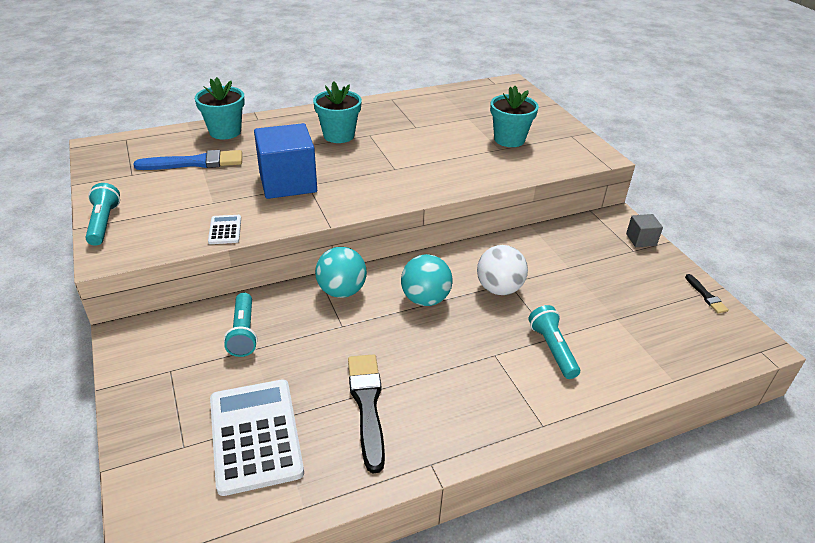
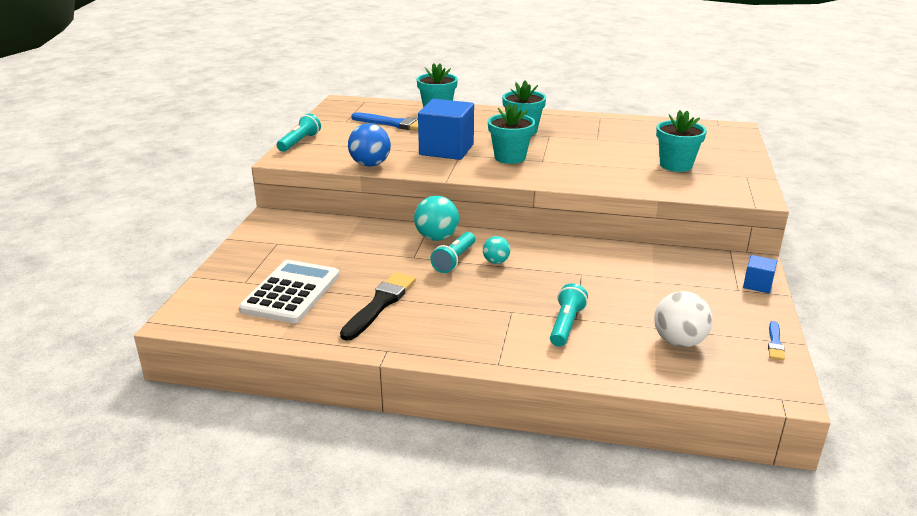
camera: 35 degrees right, 10 degrees down
white calculator [208,215,241,244] -> blue ball [348,123,391,166]
turquoise flashlight [224,293,258,357] -> turquoise flashlight moved to [430,232,475,273]
turquoise ball [401,254,453,306] -> turquoise ball [483,236,510,264], size x0.59
white ball [477,245,528,295] -> white ball moved to [654,291,713,347]
grey cube [626,214,663,247] -> blue cube [743,255,777,293]
black brush [685,274,729,314] -> blue brush [768,321,785,360]
none -> turquoise flower pot [488,103,535,164]

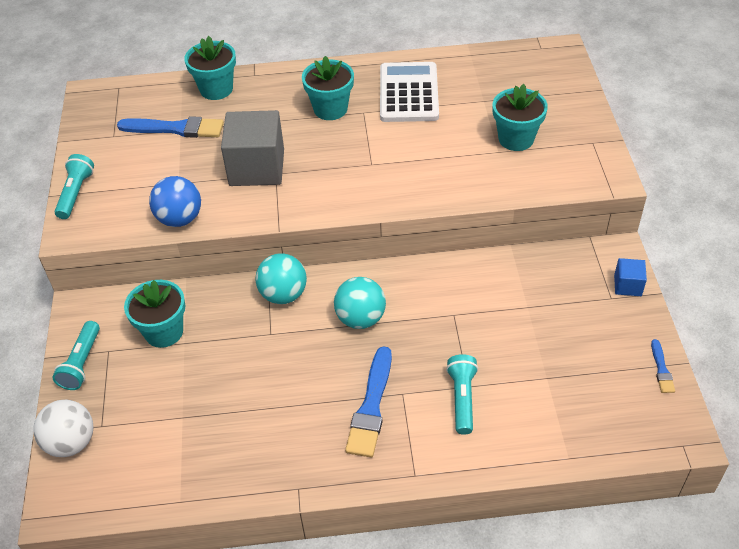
camera: 15 degrees left, 20 degrees up
white calculator [239,260,340,324] -> white calculator moved to [380,62,439,122]
black brush [340,272,416,341] -> none
blue cube [418,99,474,160] -> grey cube [221,110,284,186]
turquoise flashlight [430,232,475,273] -> turquoise flashlight moved to [52,321,100,390]
turquoise ball [483,236,510,264] -> turquoise ball [334,277,386,329], size x1.71
turquoise flower pot [488,103,535,164] -> turquoise flower pot moved to [124,280,185,348]
white ball [654,291,713,347] -> white ball moved to [33,400,93,457]
none -> blue brush [345,346,392,457]

